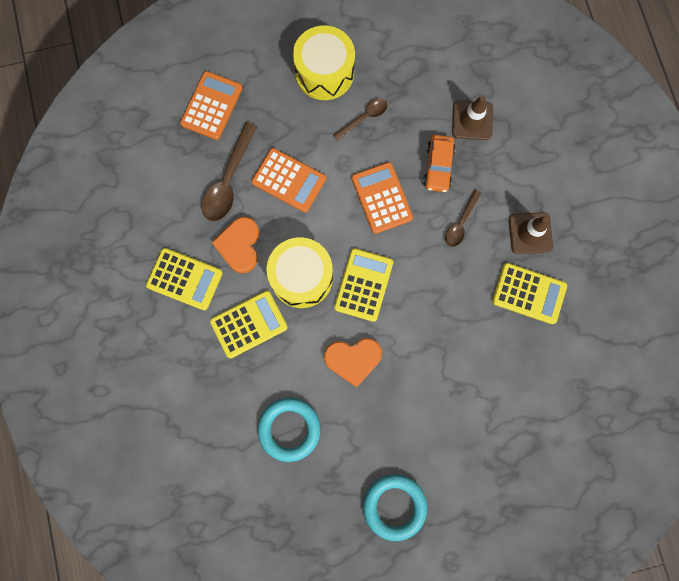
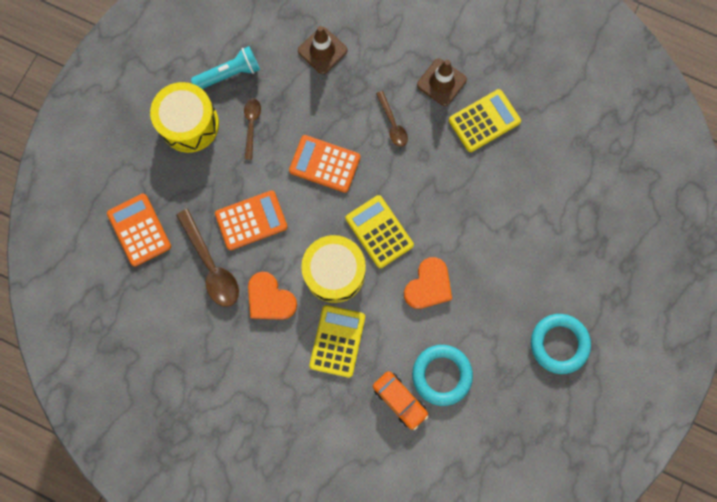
camera: 50 degrees left, 0 degrees up
yellow calculator [146,248,223,310] -> none
orange car [423,135,455,192] -> orange car moved to [373,371,429,430]
none -> turquoise flashlight [191,46,260,89]

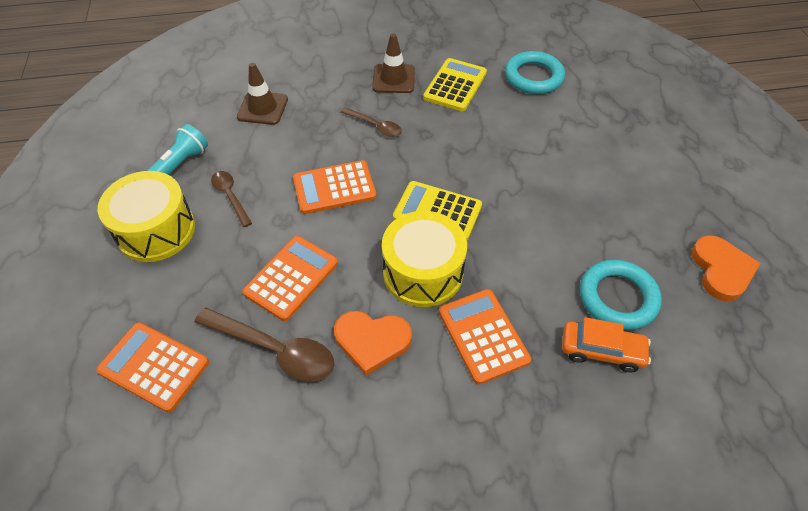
camera: 35 degrees left, 25 degrees down
yellow calculator [309,305,365,378] -> orange calculator [439,289,531,385]
orange heart [404,257,452,309] -> orange heart moved to [691,235,761,301]
turquoise ring [531,314,591,374] -> turquoise ring moved to [505,51,565,94]

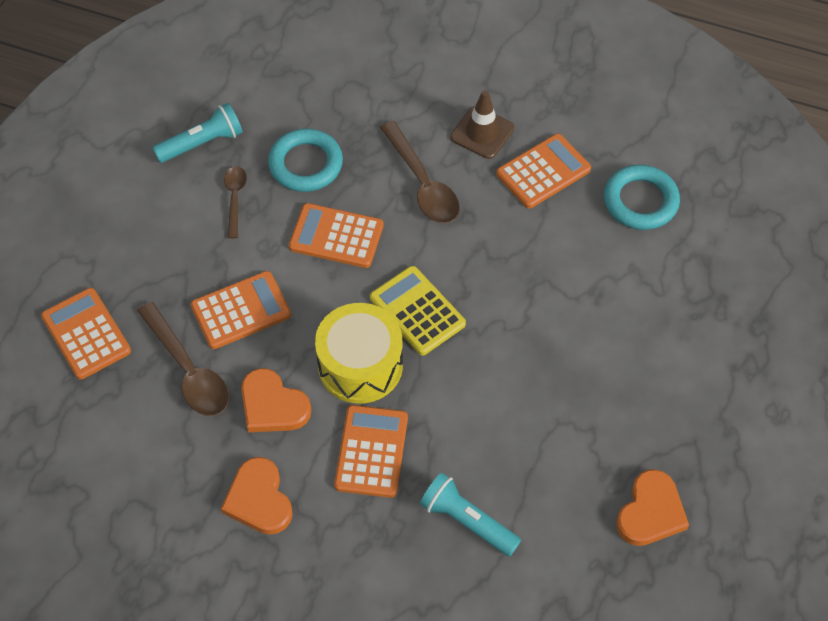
camera: 30 degrees right, 5 degrees up
yellow drum [98,171,195,262] -> none
brown traffic cone [237,63,288,125] -> none
brown spoon [341,108,402,137] -> brown spoon [380,121,460,224], size x1.69
yellow calculator [423,58,487,111] -> orange calculator [496,134,591,209]
orange car [562,317,651,372] -> turquoise flashlight [420,473,521,556]
turquoise ring [580,260,662,330] -> turquoise ring moved to [268,129,343,192]
none -> orange heart [221,457,293,535]

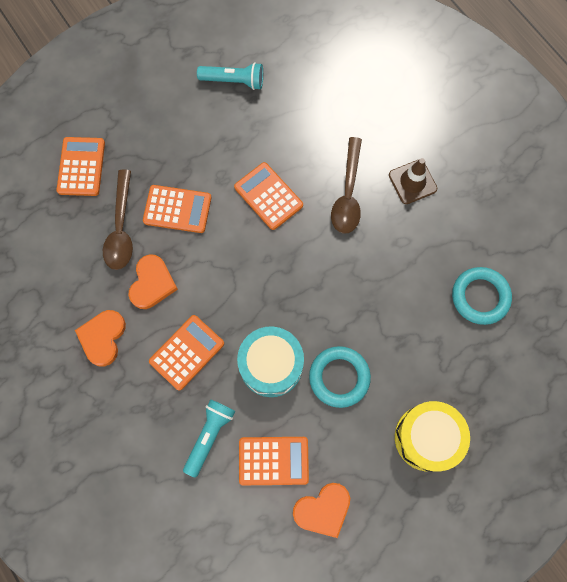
camera: 35 degrees right, 15 degrees up
brown spoon [224,166,247,239] -> none
orange heart [241,368,311,432] -> orange heart turned 150 degrees counterclockwise [129,255,178,309]
turquoise ring [268,129,343,192] -> turquoise ring moved to [309,346,371,408]
yellow drum [315,303,403,404] -> yellow drum moved to [395,401,470,472]
yellow calculator [370,266,466,356] -> none
turquoise flashlight [420,473,521,556] -> turquoise flashlight turned 45 degrees clockwise [183,399,235,478]
orange calculator [496,134,591,209] -> orange calculator moved to [239,437,309,485]
none -> turquoise drum [237,326,304,397]

